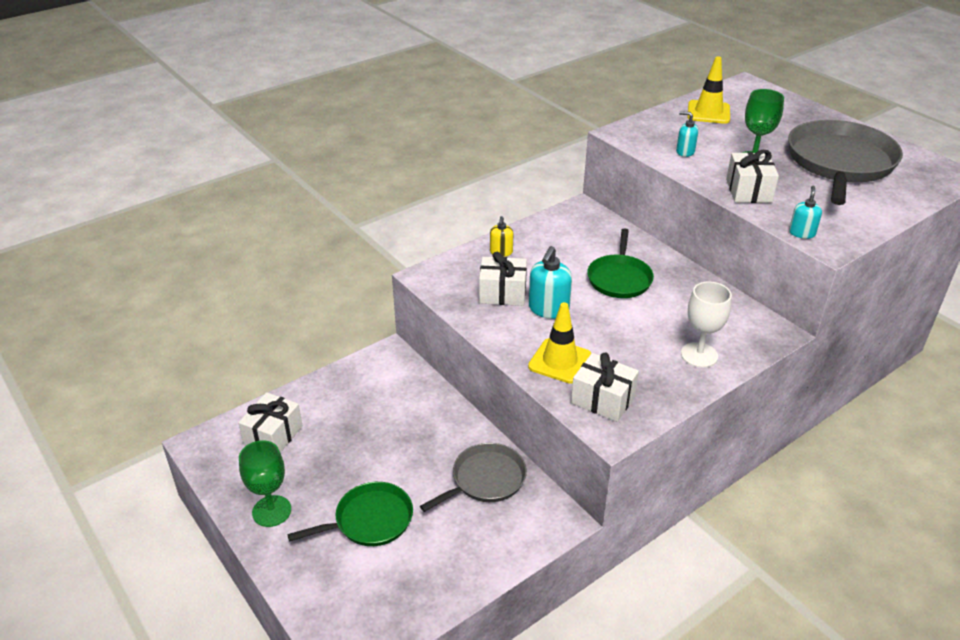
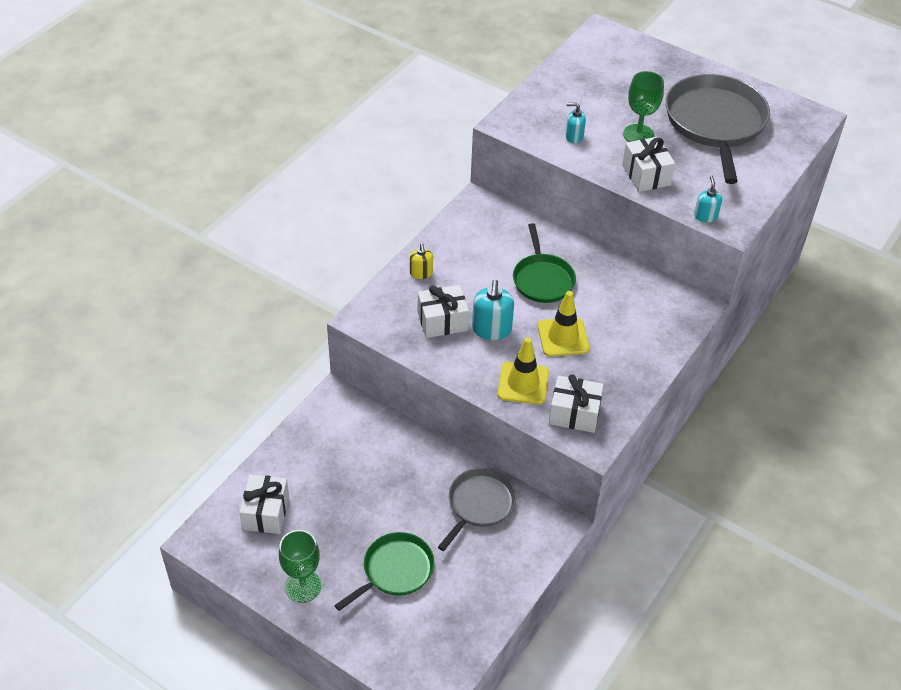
camera: 20 degrees left, 10 degrees up
white goblet [681,281,732,368] -> none
yellow traffic cone [687,56,730,124] -> yellow traffic cone moved to [538,291,590,356]

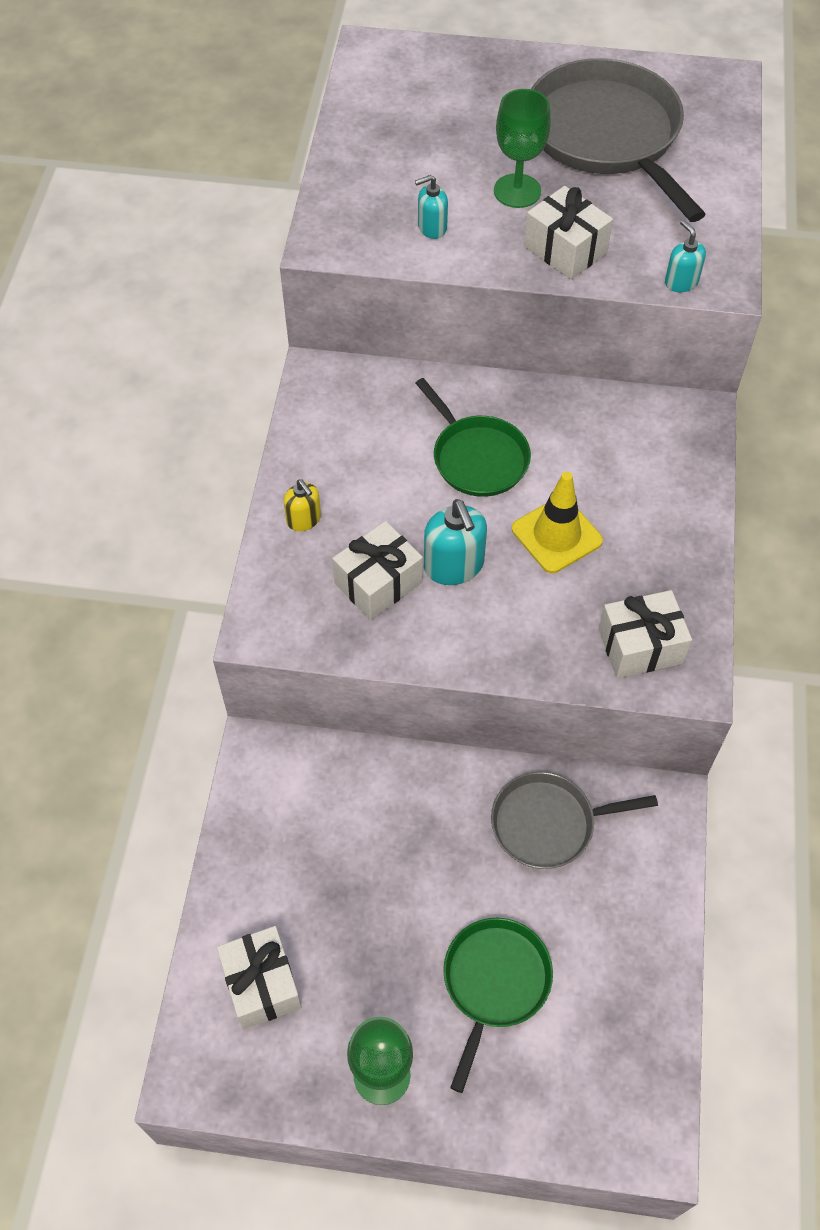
camera: 25 degrees left, 10 degrees up
grey pan [438,468,516,551] -> grey pan turned 105 degrees counterclockwise [491,772,658,869]
yellow traffic cone [498,337,549,405] -> none

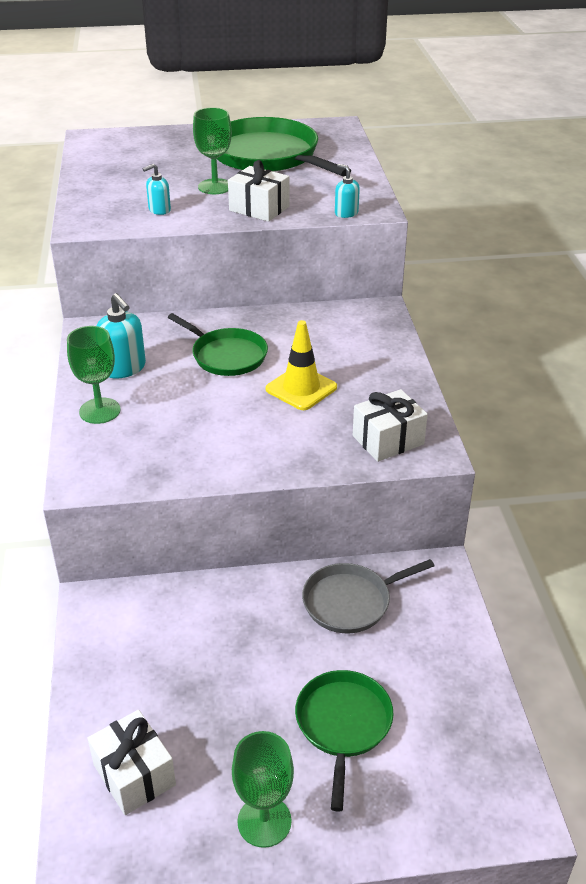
camera: 15 degrees left, 20 degrees down
yellow soap dispenser [284,479,321,531] -> green goblet [67,326,121,424]
white gift [332,521,423,620] -> none
turquoise soap dispenser [424,499,487,585] -> turquoise soap dispenser moved to [96,293,146,378]
grey pan [531,58,706,222] -> green pan [217,117,351,176]

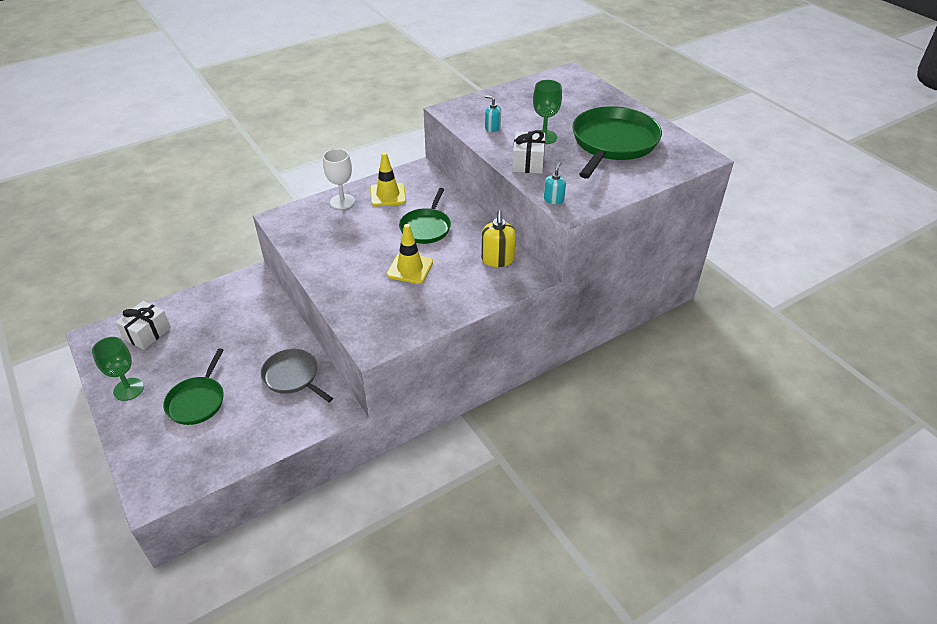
camera: 65 degrees right, 5 degrees up
green goblet [67,326,121,424] -> white goblet [323,149,355,209]
turquoise soap dispenser [96,293,146,378] -> yellow traffic cone [370,152,406,206]
green pan [295,670,394,812] -> green pan turned 120 degrees clockwise [163,348,224,425]
white gift [353,389,428,462] -> none
none -> yellow soap dispenser [481,211,516,267]

